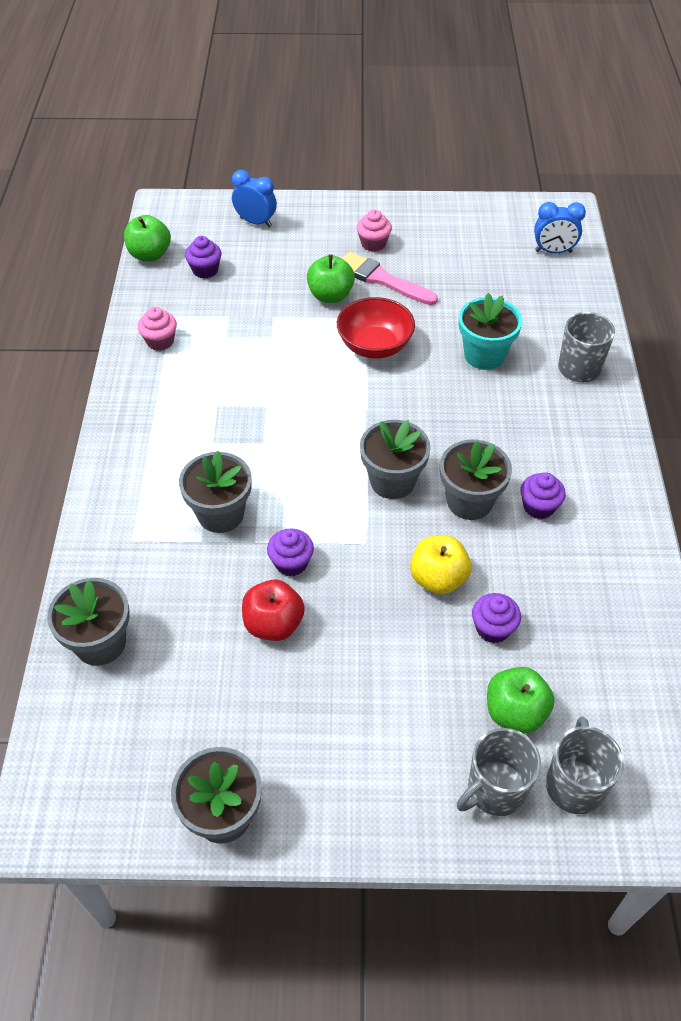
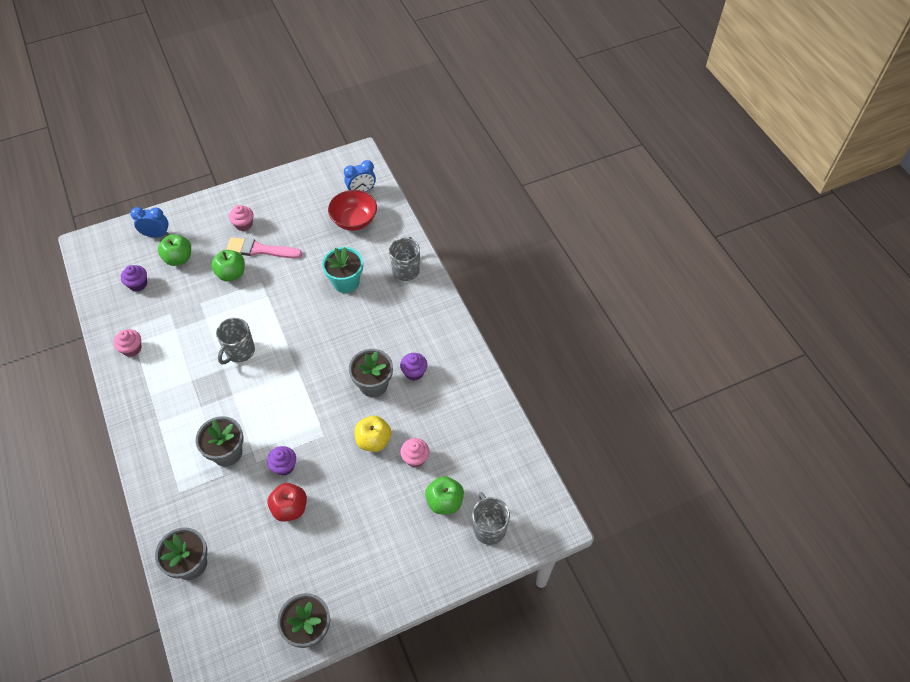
camera: 25 degrees left, 5 degrees up
green apple [124,215,171,261] -> green apple moved to [158,234,191,266]
red bowl [337,297,415,359] -> red bowl moved to [328,190,377,231]
grey flower pot [360,420,431,499] -> none
grey mug [457,728,541,816] -> grey mug moved to [216,318,255,364]
purple cupcake [472,593,521,643] -> pink cupcake [400,438,430,467]

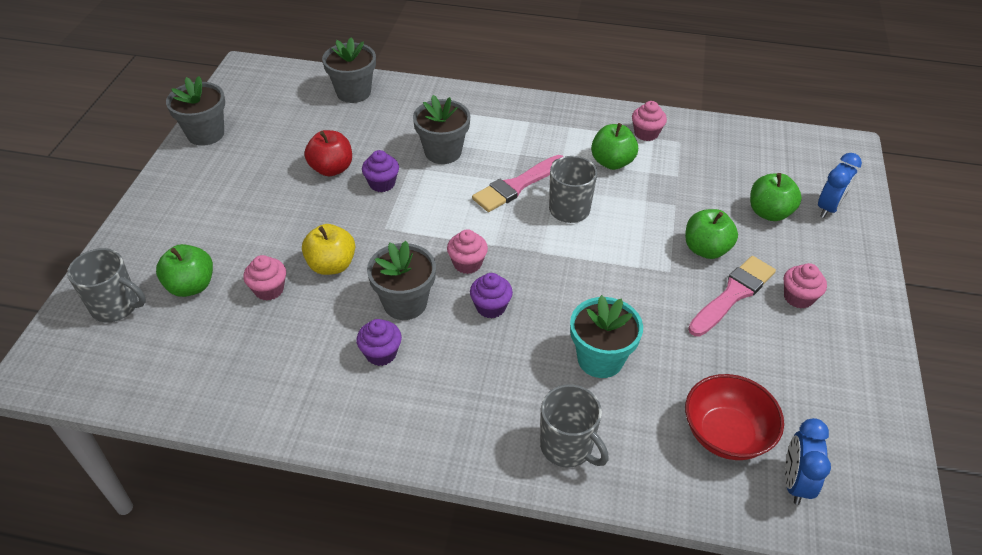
camera: 125 degrees right, 10 degrees down
purple cupcake [121,265,147,292] -> purple cupcake moved to [470,273,513,319]
none -> pink cupcake [447,229,488,274]
none -> pink brush [472,155,564,212]
none -> green apple [591,123,638,170]

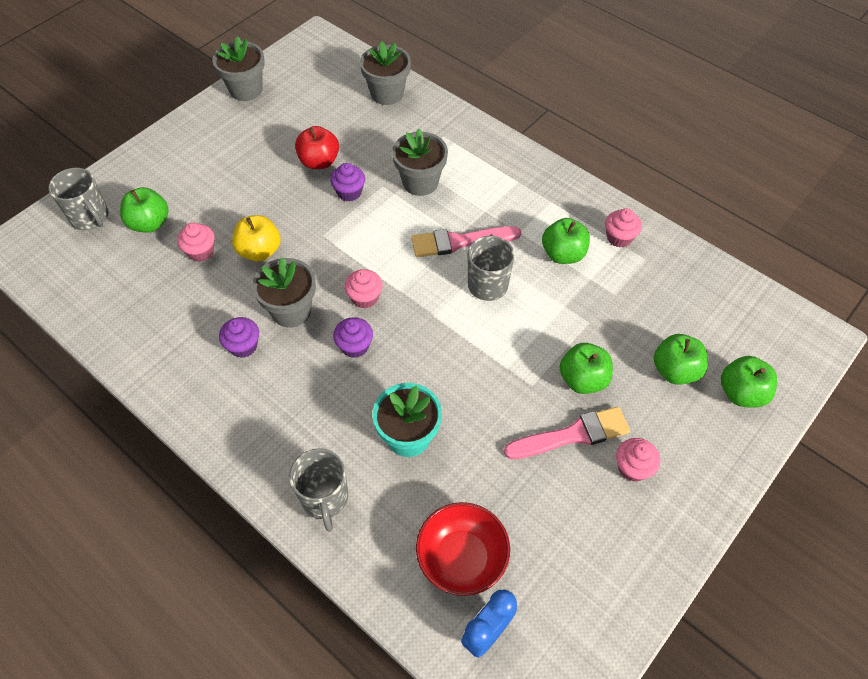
camera: 30 degrees right, 10 degrees up
blue clock [818,153,862,218] -> green apple [721,356,777,408]

